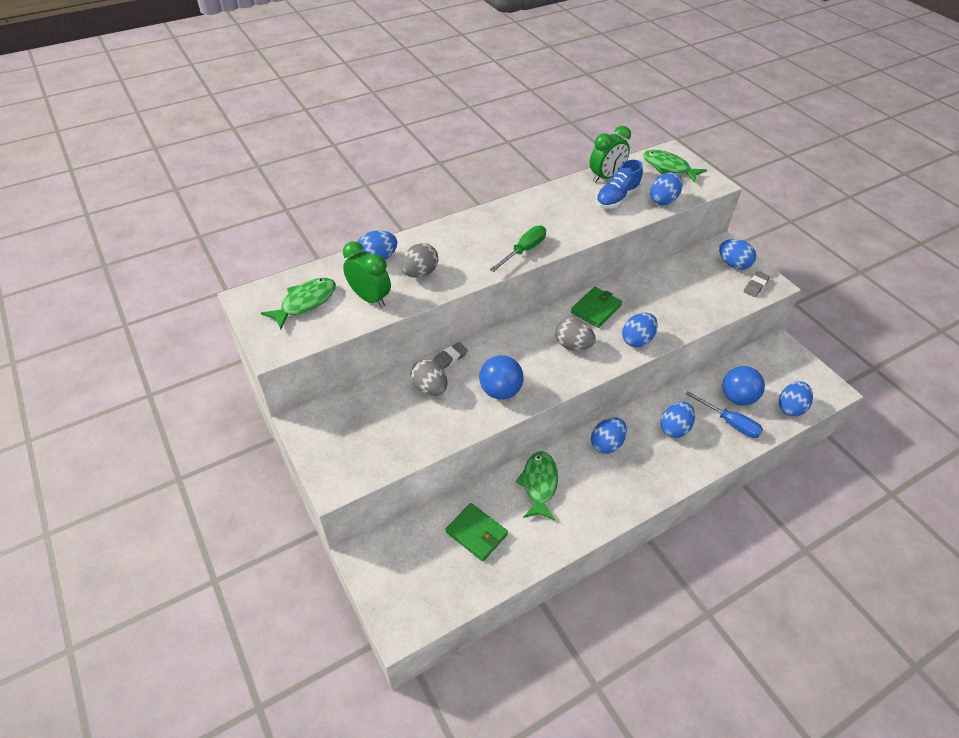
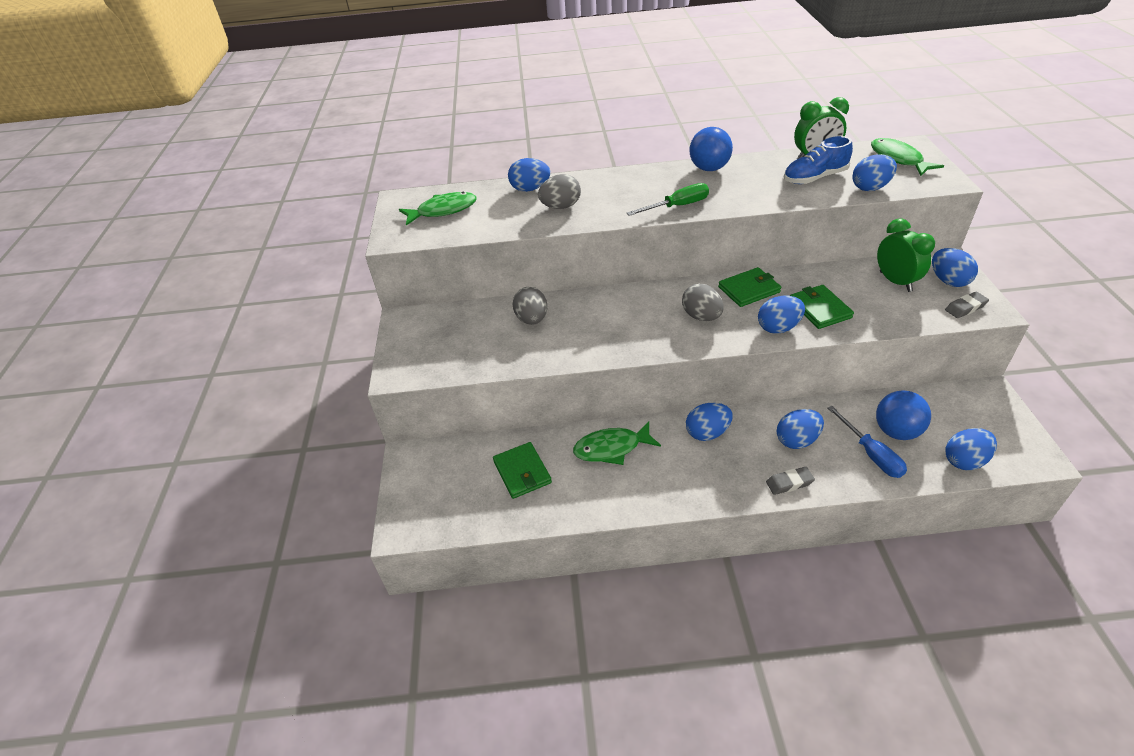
camera: 30 degrees right, 5 degrees down
green clock [343,241,391,307] -> green clock moved to [877,218,935,292]
grey eraser [433,342,468,369] -> grey eraser moved to [766,467,815,495]
blue ball [479,355,524,400] -> blue ball moved to [690,127,733,171]
green fish [515,451,558,520] -> green fish turned 135 degrees counterclockwise [573,421,661,465]
none -> green wallet [790,285,854,329]

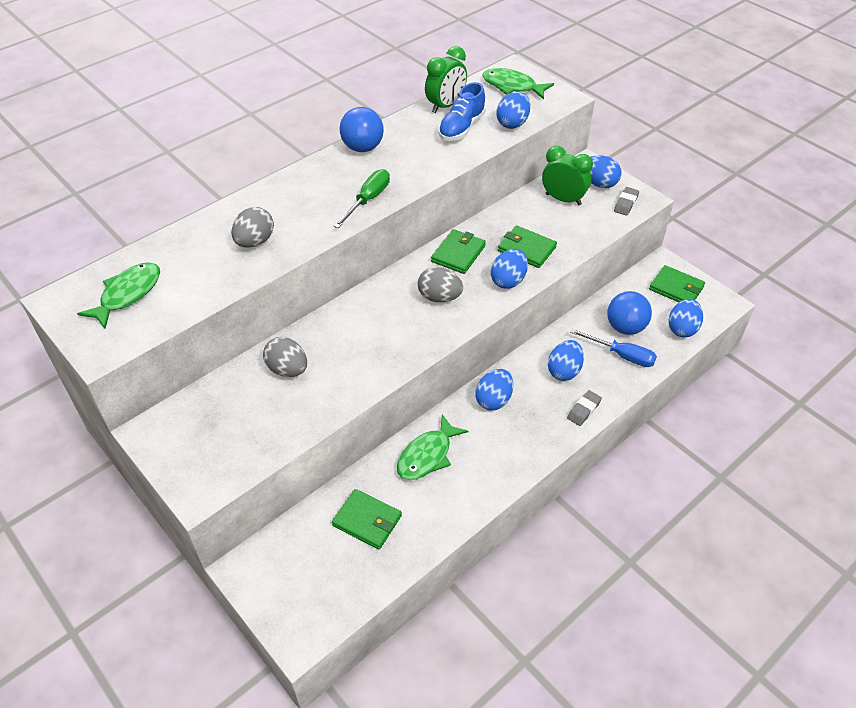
camera: 40 degrees left, 5 degrees up
blue egg [508,158,550,192] -> none
none -> green wallet [649,265,705,302]

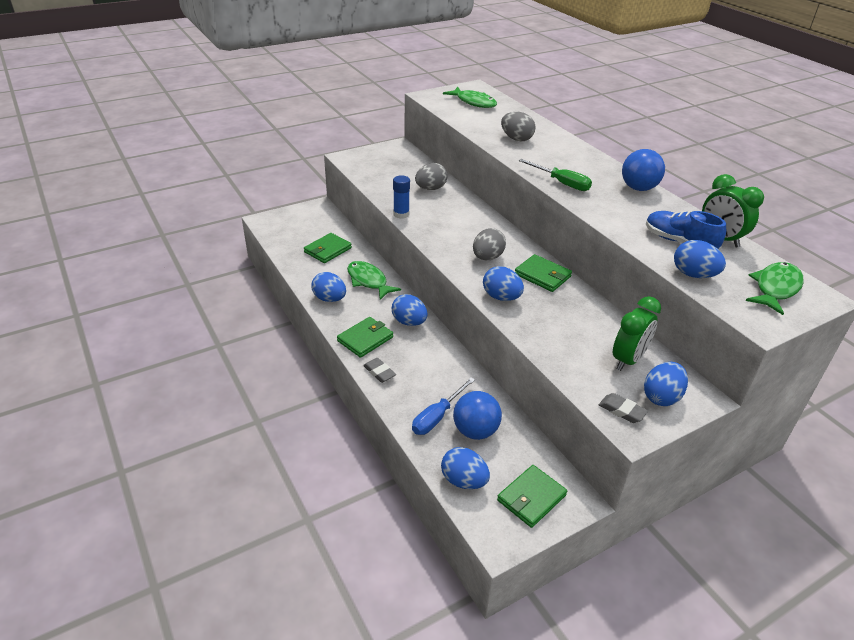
camera: 100 degrees right, 10 degrees down
green wallet [498,225,557,268] -> green wallet moved to [337,317,393,358]
blue egg [548,340,584,381] -> blue egg moved to [311,272,346,302]
none -> blue glue stick [393,175,410,219]

